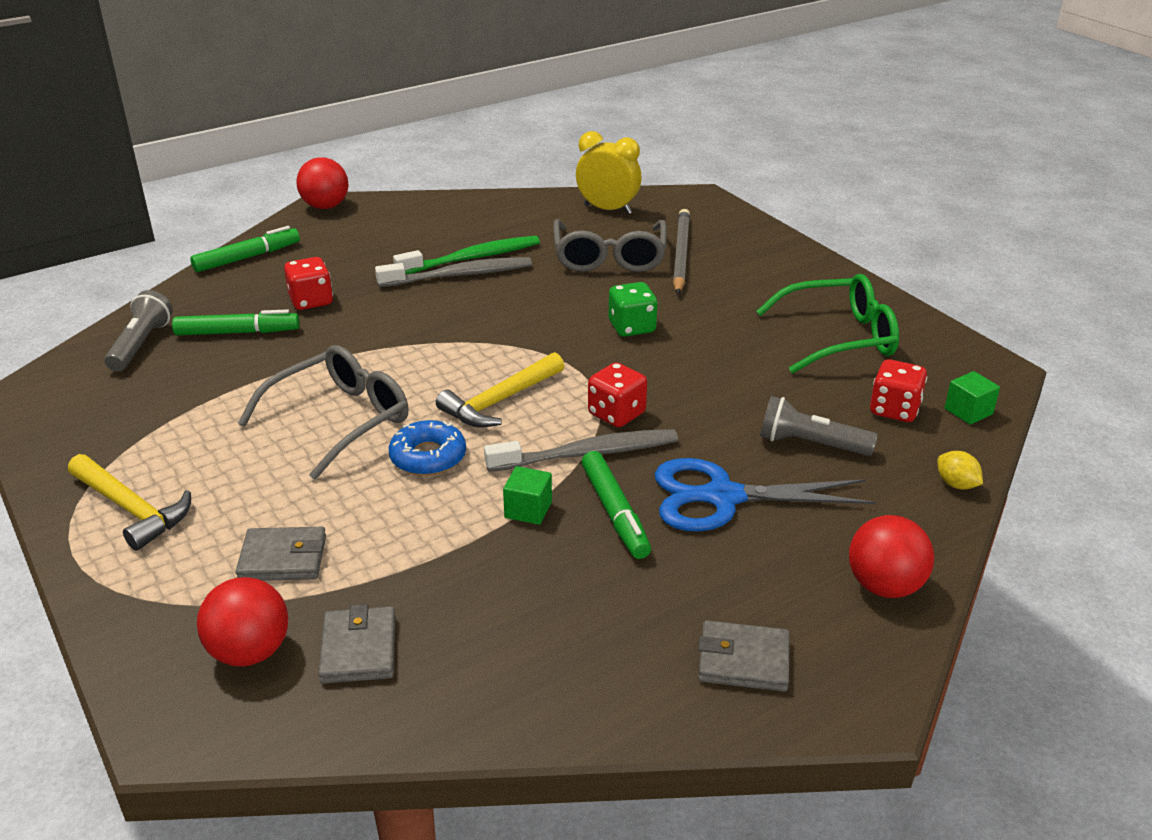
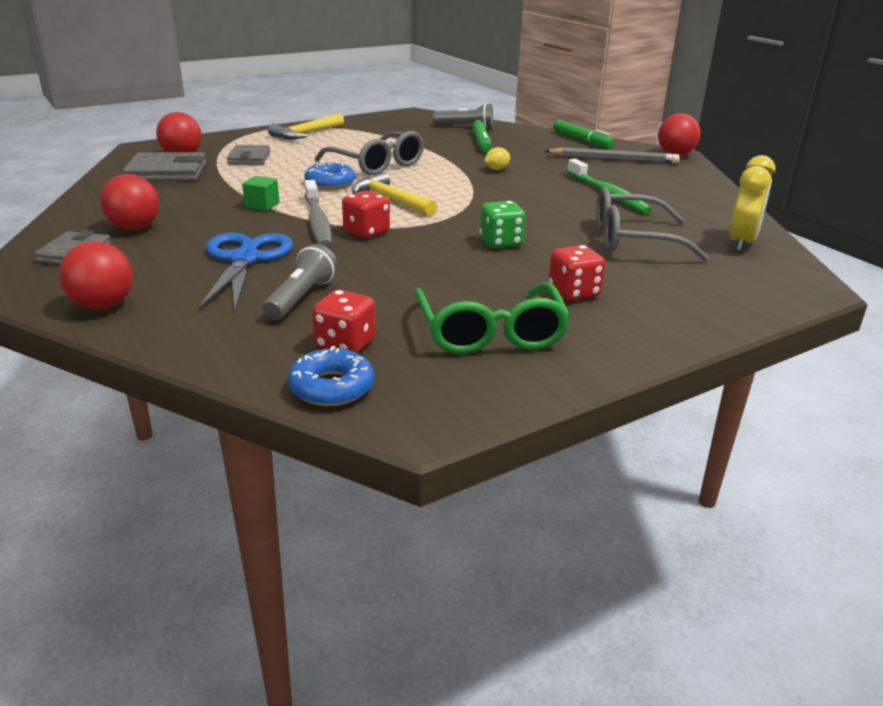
camera: 90 degrees right, 5 degrees down
red dice [284,257,333,310] -> red dice moved to [548,245,605,301]
grey wallet [318,604,395,684] -> grey wallet [123,152,206,181], size x1.52
grey toothbrush [375,257,532,287] -> none
green marker [581,451,651,559] -> none
grey pencil [673,209,690,294] -> grey pencil moved to [545,147,680,163]
yellow lemon [938,451,983,490] -> yellow lemon moved to [485,147,510,170]
green cube [945,371,1000,425] -> blue donut [288,346,374,406]
none -> red ball [100,174,159,230]

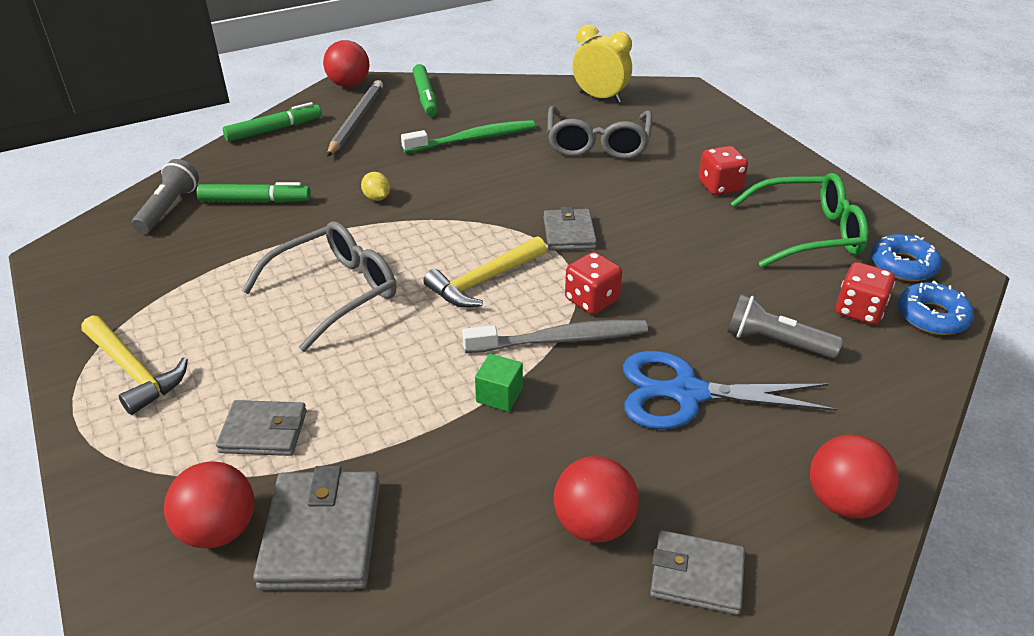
camera: 85 degrees left, 10 degrees up
blue donut [304,162,355,190] -> blue donut moved to [871,234,942,281]
green dice [479,201,526,248] -> none
none -> green marker [413,64,438,116]
none -> grey wallet [543,207,597,251]

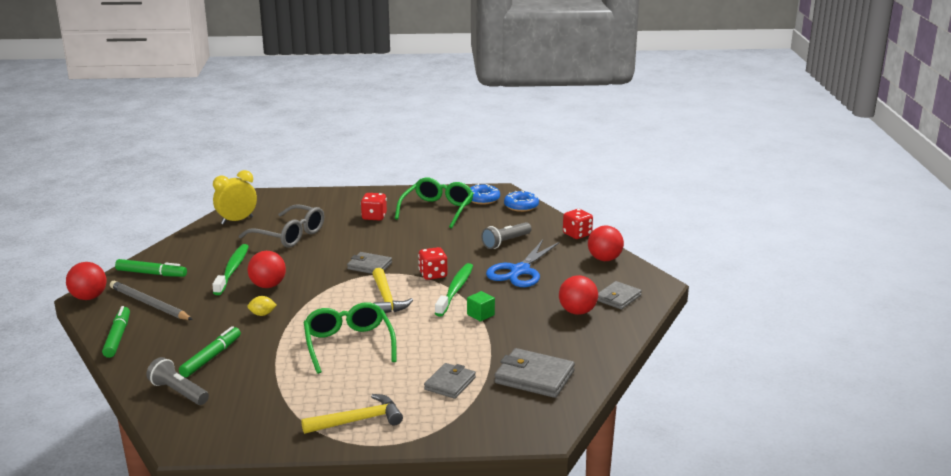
camera: 65 degrees left, 15 degrees down
red ball [164,461,254,549] -> red ball moved to [248,251,286,288]
grey glasses [242,221,396,352] -> green glasses [304,302,397,374]
grey toothbrush [462,320,648,353] -> green toothbrush [435,263,473,317]
red dice [836,262,895,325] -> red dice moved to [563,209,593,239]

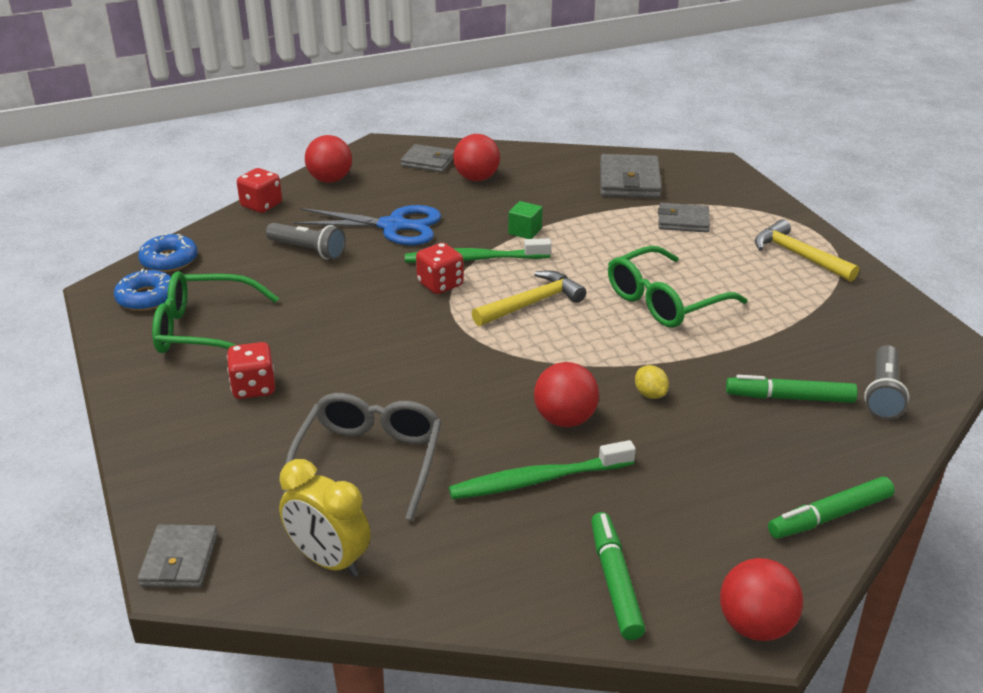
camera: 110 degrees left, 10 degrees up
grey pencil [110,280,193,320] -> none
grey wallet [347,252,392,274] -> grey wallet moved to [137,524,218,588]

